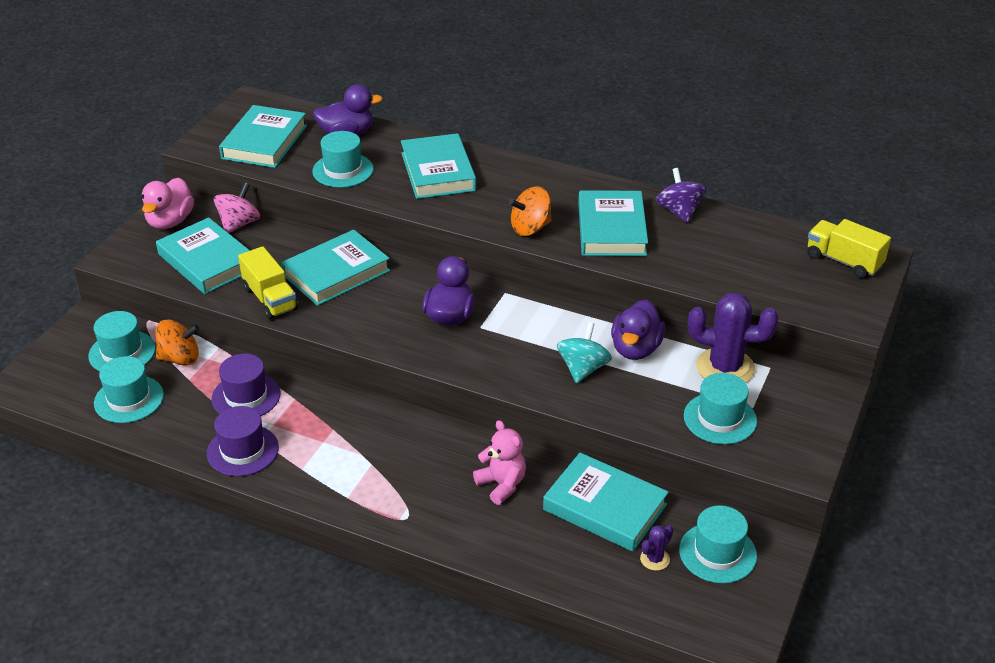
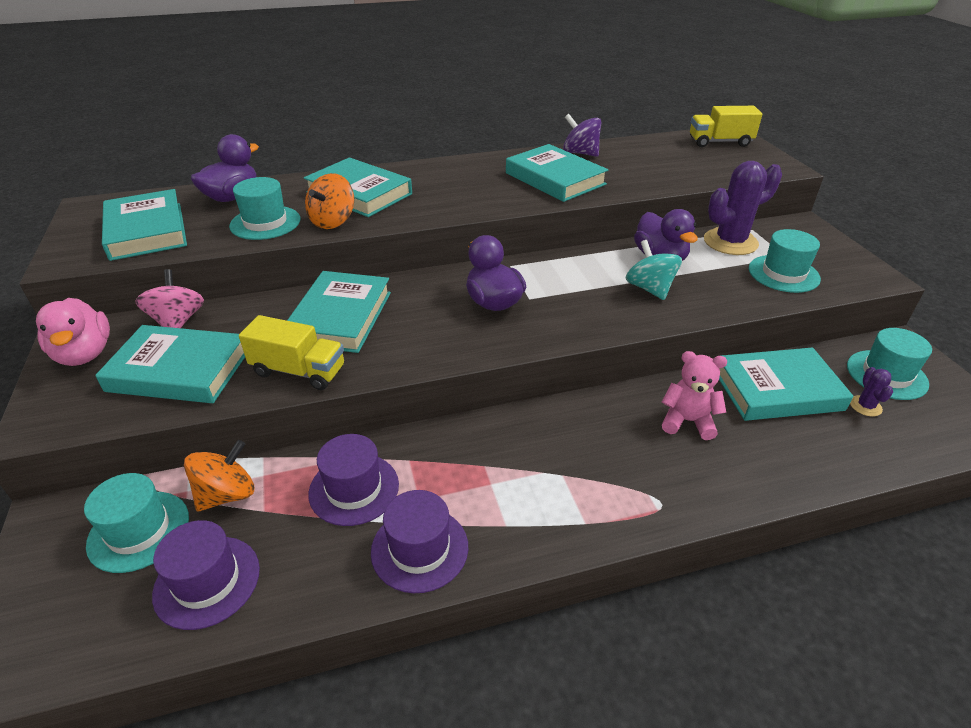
camera: 40 degrees left, 0 degrees up
turquoise hat [94,356,164,423] -> purple hat [152,520,260,630]
orange spinning top [509,187,552,236] -> orange spinning top moved to [305,173,354,229]

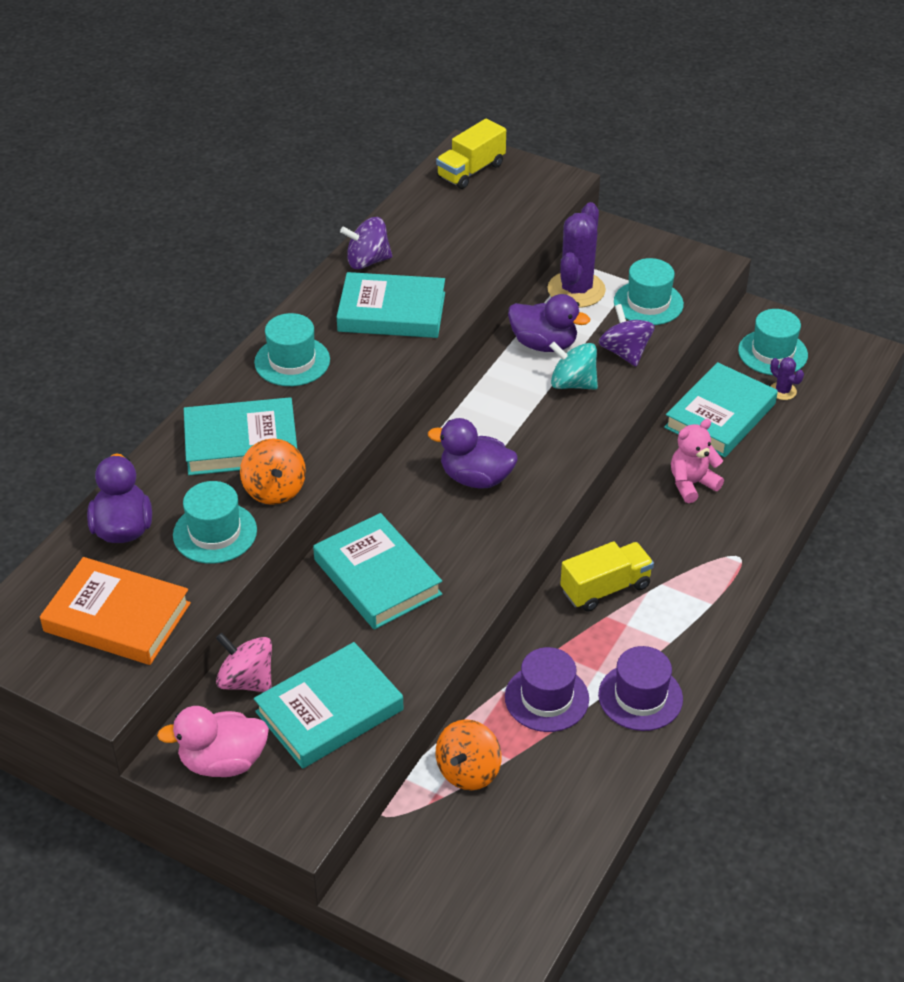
camera: 45 degrees left, 5 degrees up
pink duck [36,298,110,366] -> pink duck turned 150 degrees clockwise [157,706,269,777]
turquoise hat [84,473,189,573] -> turquoise hat moved to [254,313,330,386]
turquoise book [102,189,187,261] -> orange book [40,557,191,665]
purple hat [152,520,260,630] -> none
orange spinning top [184,440,254,511] -> orange spinning top turned 150 degrees counterclockwise [436,719,501,790]
yellow truck [239,315,344,390] -> yellow truck moved to [560,541,654,612]
none -> purple spinning top [599,304,655,366]

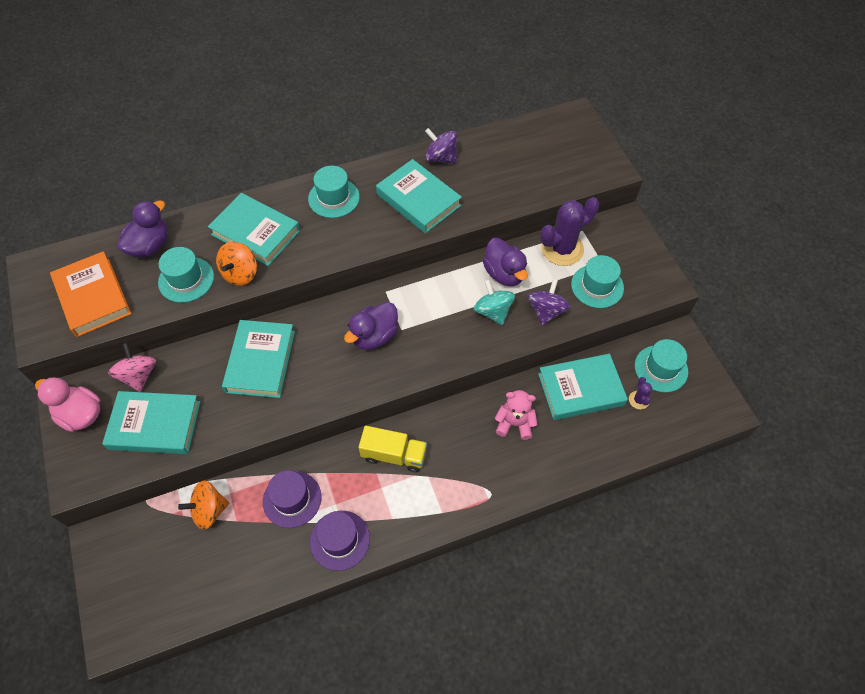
camera: 40 degrees right, 15 degrees up
purple duck [428,418,518,489] -> purple duck turned 105 degrees counterclockwise [344,302,398,350]
yellow truck [436,119,506,189] -> none

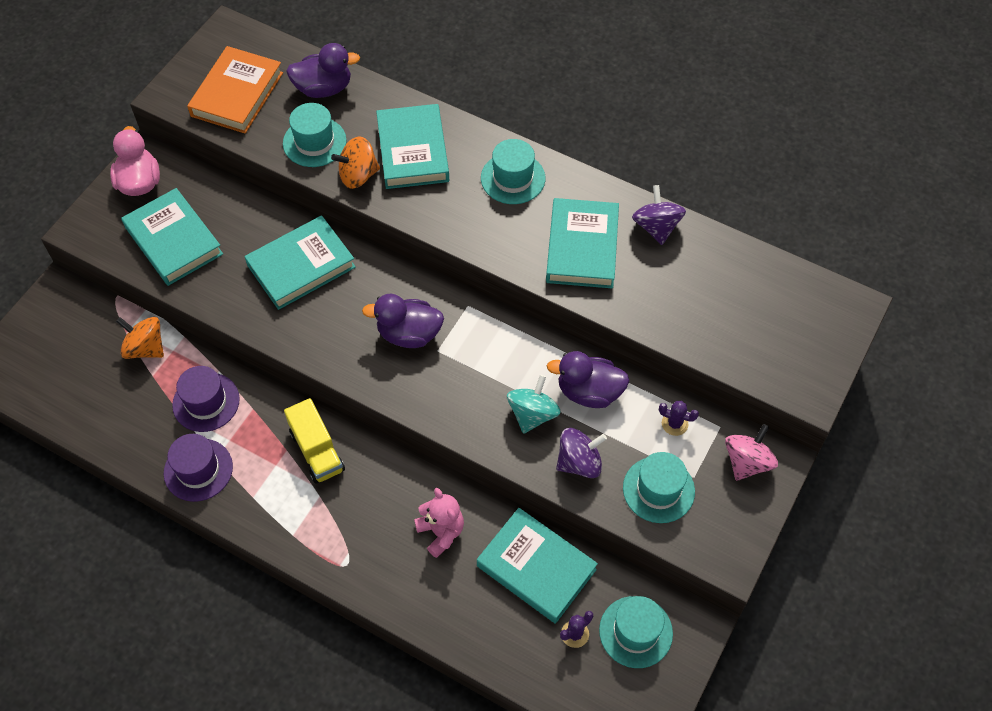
camera: 50 degrees right, 0 degrees up
pink spinning top [108,343,156,392] -> pink spinning top moved to [725,424,778,481]
purple duck [483,238,528,286] -> purple duck turned 75 degrees clockwise [547,351,630,408]
purple cactus [540,197,599,266] -> purple cactus [659,401,699,436], size x0.46

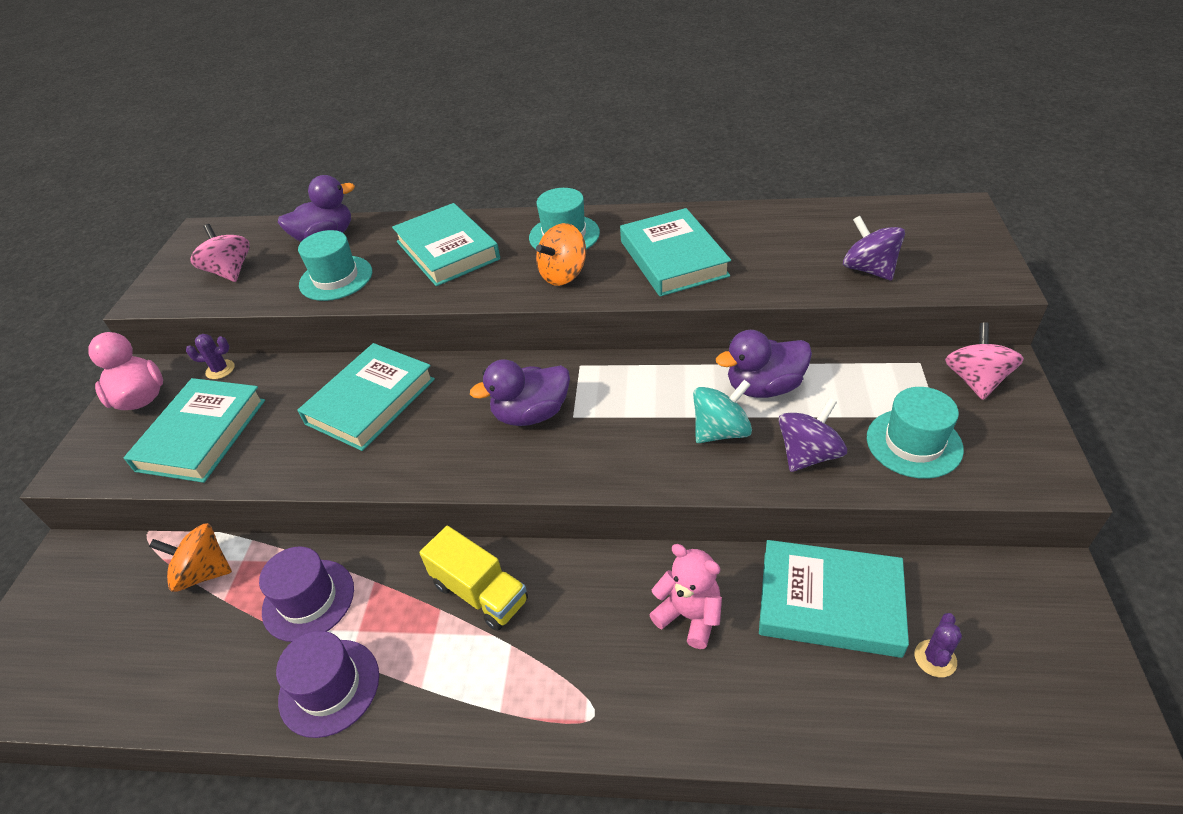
camera: 20 degrees left, 15 degrees down
turquoise book [121,188,223,286] -> turquoise book turned 75 degrees clockwise [124,378,265,483]
orange book [187,46,283,133] -> pink spinning top [190,224,250,282]
orange spinning top [331,136,380,189] -> orange spinning top moved to [536,223,586,286]
turquoise spinning top [507,375,561,434] -> turquoise spinning top turned 60 degrees clockwise [693,380,752,443]
turquoise hat [599,596,673,668] -> none
purple spinning top [632,185,686,245] -> purple spinning top moved to [843,216,905,280]
purple cactus [659,401,699,436] -> purple cactus moved to [186,334,235,379]

